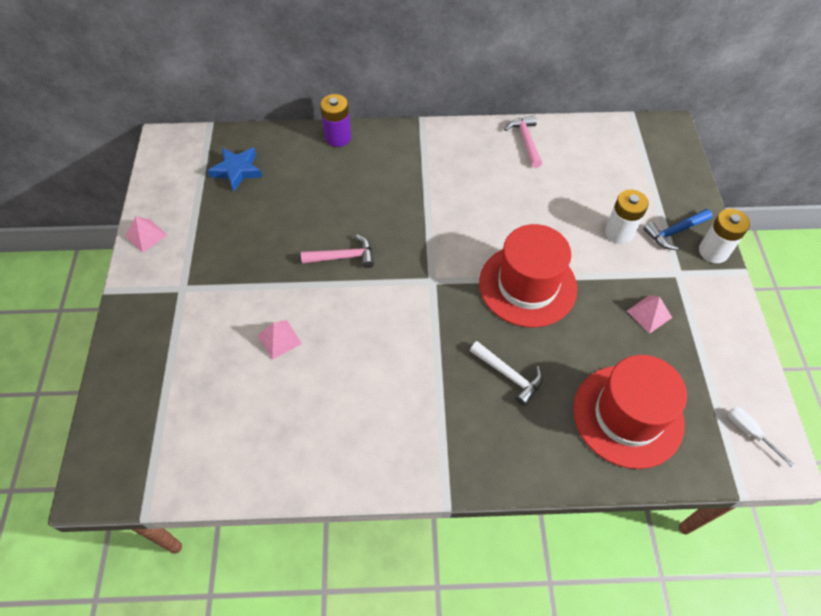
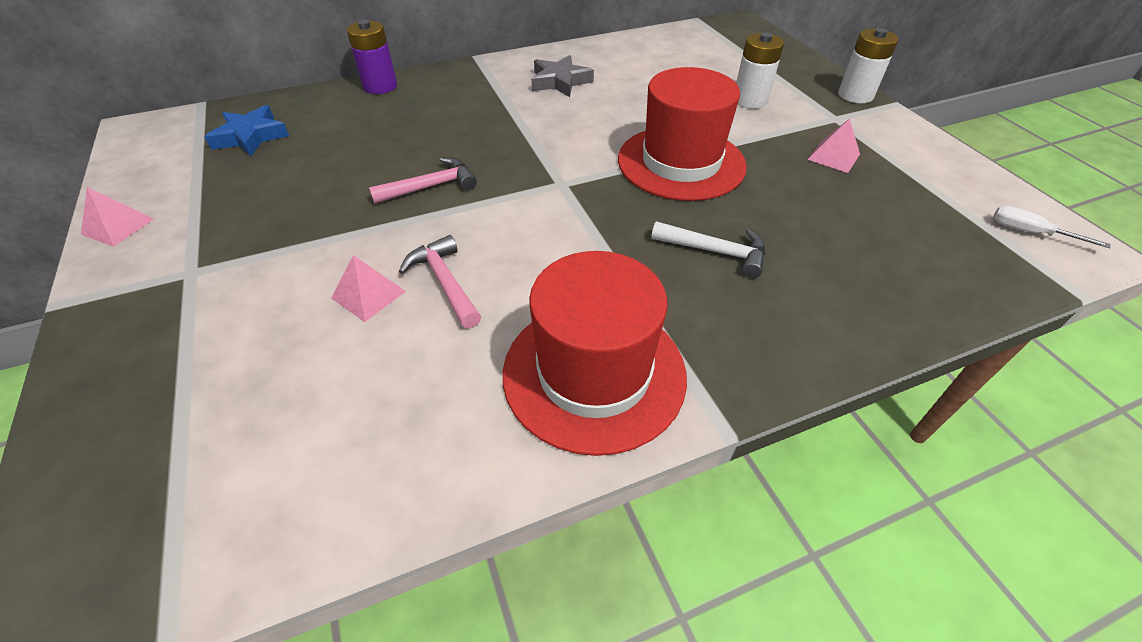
camera: 20 degrees left, 10 degrees down
pink hammer [504,116,542,168] -> pink hammer moved to [399,235,481,328]
red hat [573,355,687,469] -> red hat moved to [503,251,687,456]
blue hammer [644,209,713,250] -> none
none -> grey star [531,55,594,97]

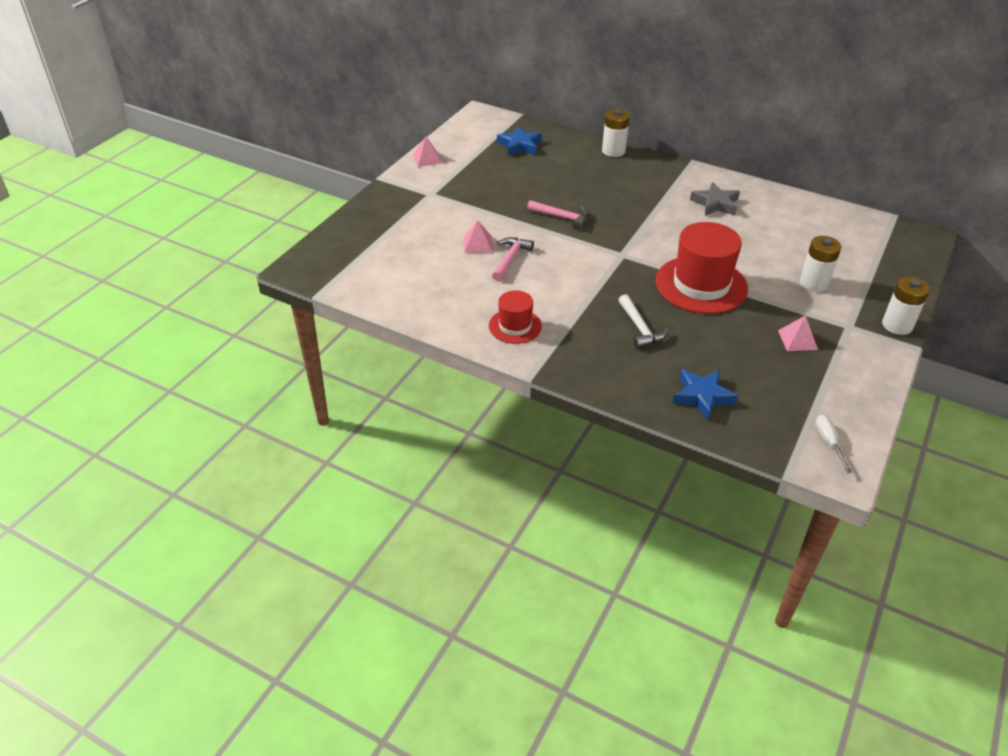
camera: 50 degrees right, 5 degrees down
purple battery [347,20,397,94] -> white battery [602,109,630,157]
red hat [503,251,687,456] -> red hat [489,290,542,344], size x0.55
none -> blue star [672,369,738,420]

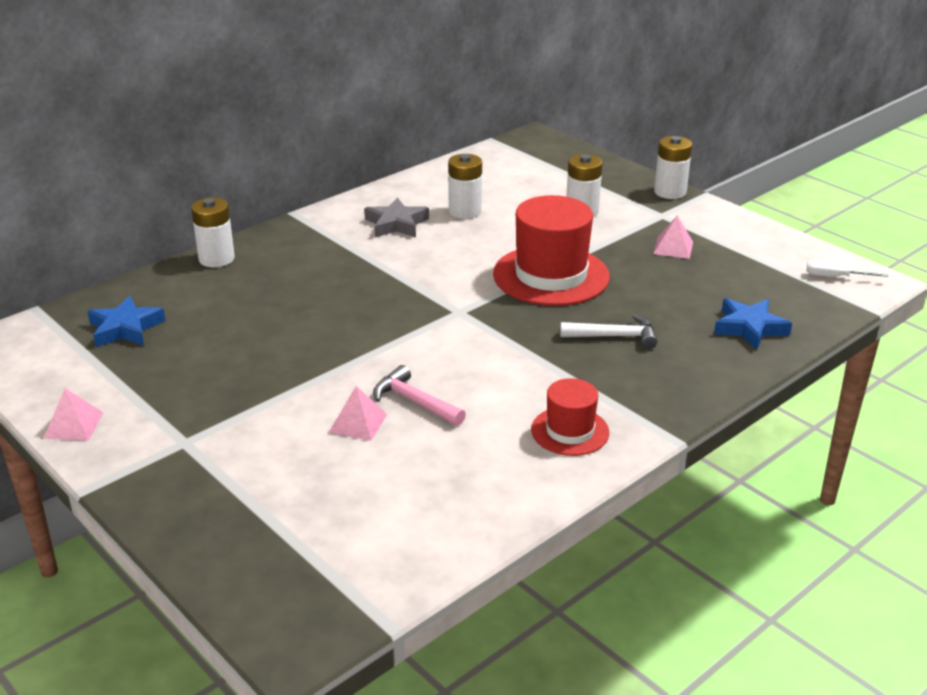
camera: 70 degrees left, 10 degrees down
pink hammer [527,200,589,230] -> none
none -> white battery [448,154,482,219]

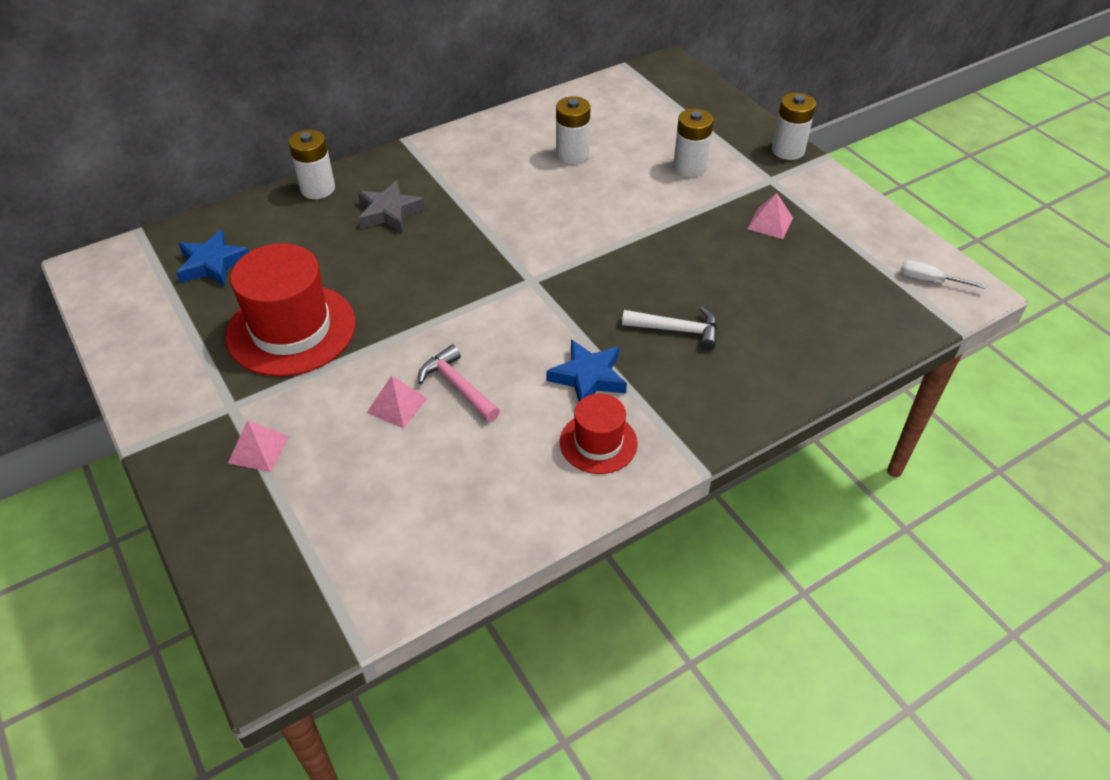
camera: 10 degrees right, 15 degrees up
pink pyramid [44,388,103,440] -> pink pyramid moved to [228,420,289,472]
grey star [364,198,429,237] -> grey star moved to [358,180,425,233]
red hat [493,195,610,306] -> red hat moved to [225,243,356,377]
blue star [714,298,792,350] -> blue star moved to [547,340,627,402]

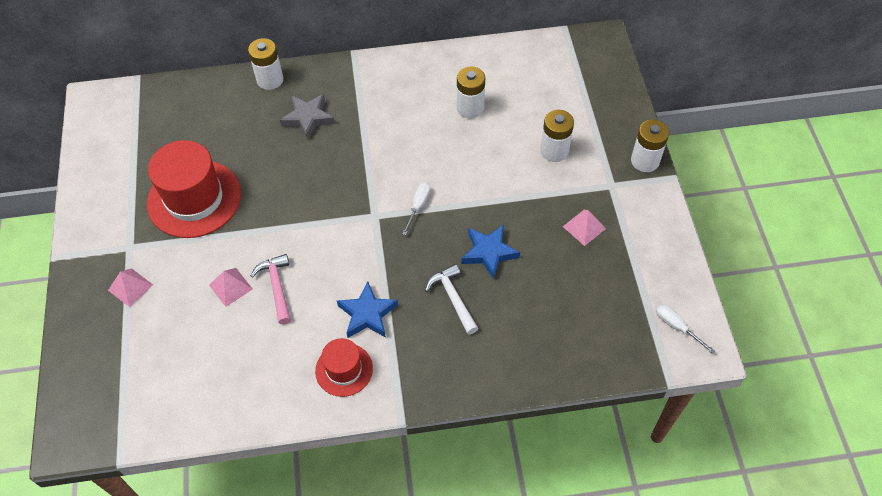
camera: 25 degrees right, 10 degrees up
blue star [176,229,249,286] -> blue star moved to [461,225,520,280]
white hammer [622,307,718,350] -> white hammer turned 150 degrees counterclockwise [425,264,479,335]
none -> white screwdriver [402,182,431,235]

